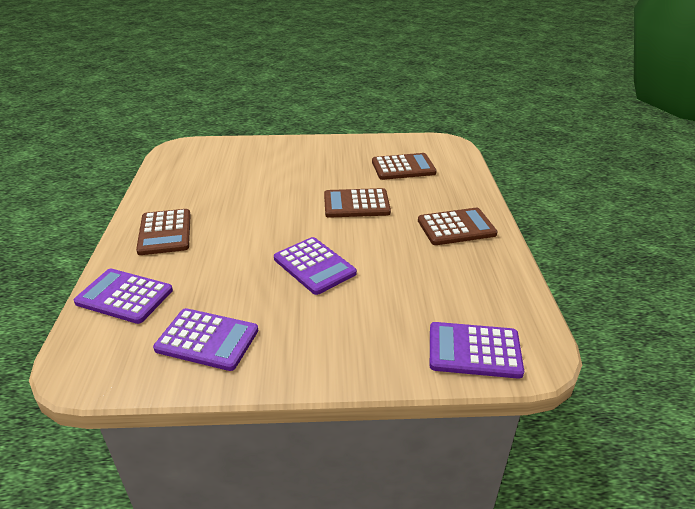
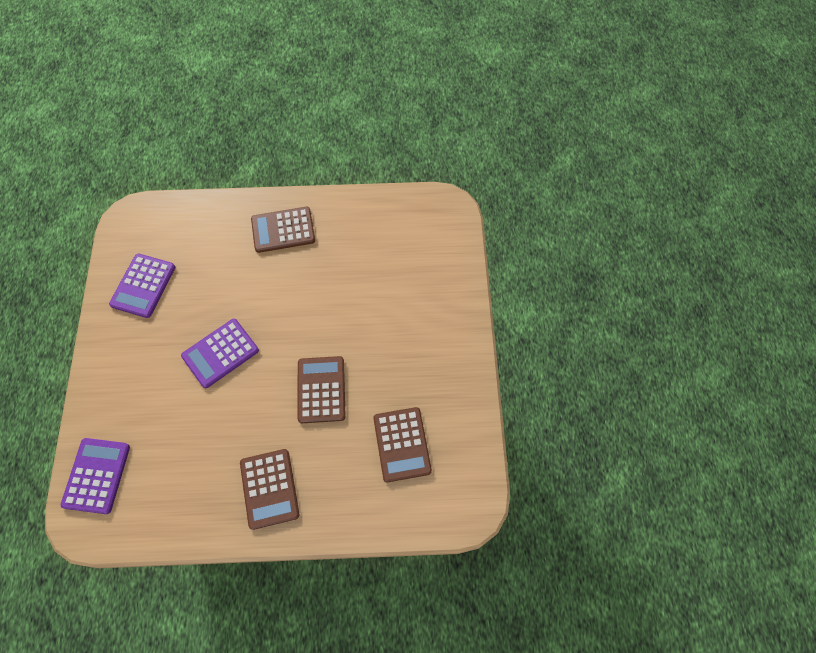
camera: 90 degrees right, 30 degrees up
purple calculator [74,268,173,324] -> none

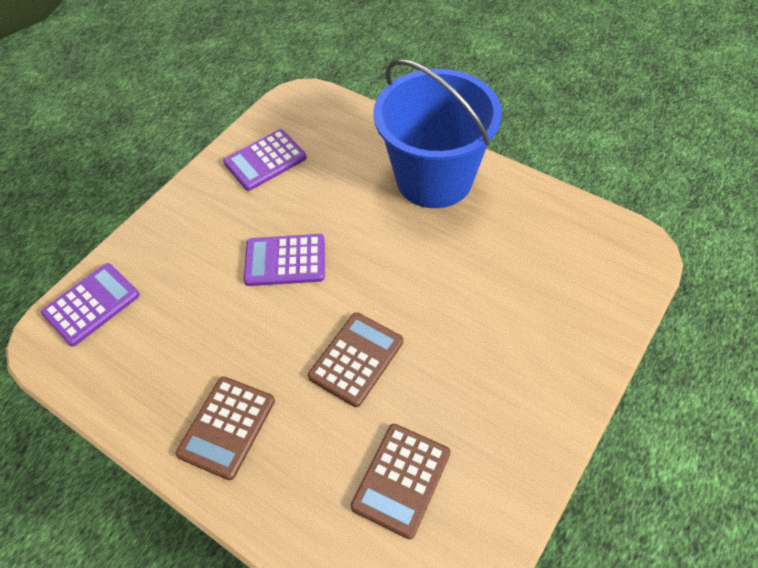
camera: 40 degrees right, 10 degrees down
brown calculator [251,207,315,253] -> blue bucket [373,59,502,208]

